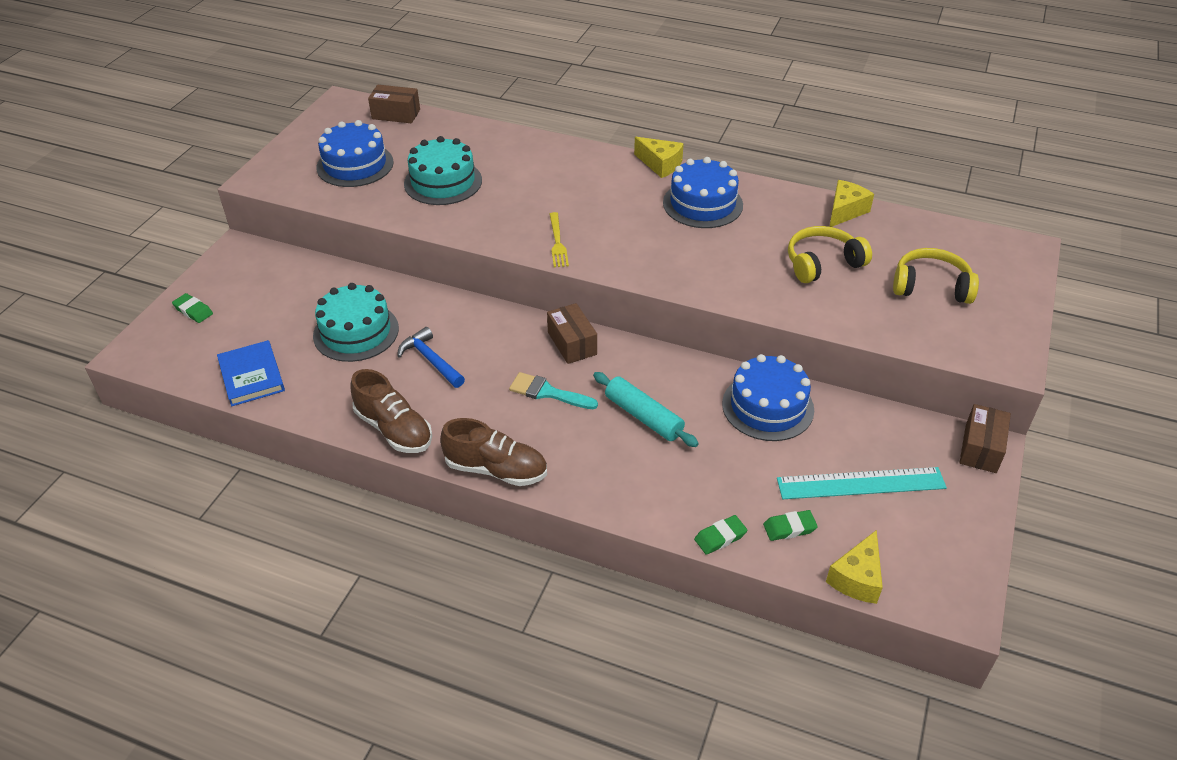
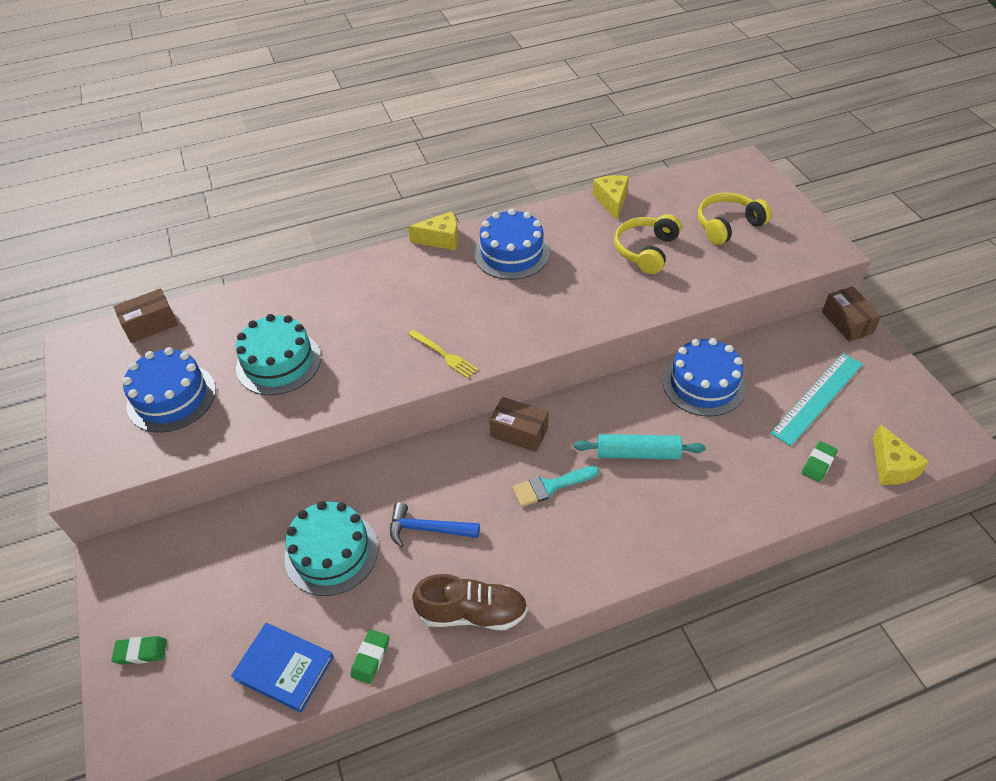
camera: 40 degrees left, 5 degrees up
brown shoe [440,418,547,486] -> none
green eraser [694,515,747,555] -> green eraser moved to [350,629,389,684]

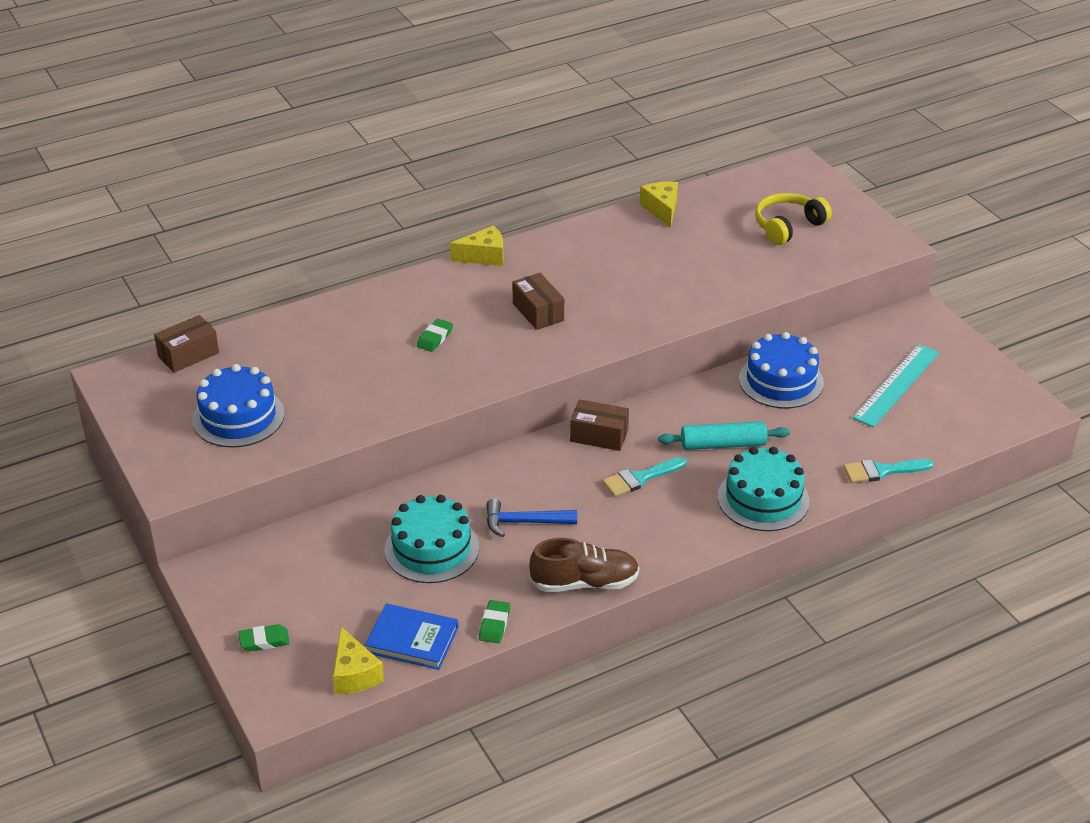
camera: 10 degrees left, 10 degrees down
turquoise cake [236,314,321,395] -> turquoise cake moved to [718,447,810,531]
yellow fork [408,329,478,378] -> none
blue cake [474,209,550,280] -> none
yellow headphones [614,214,681,274] -> none
green eraser [802,441,838,482] -> green eraser moved to [417,319,453,352]
brown box [822,286,881,342] -> brown box moved to [512,273,564,330]
yellow cheese [873,424,929,485] -> yellow cheese moved to [333,627,384,695]
none -> turquoise brush [843,459,934,483]

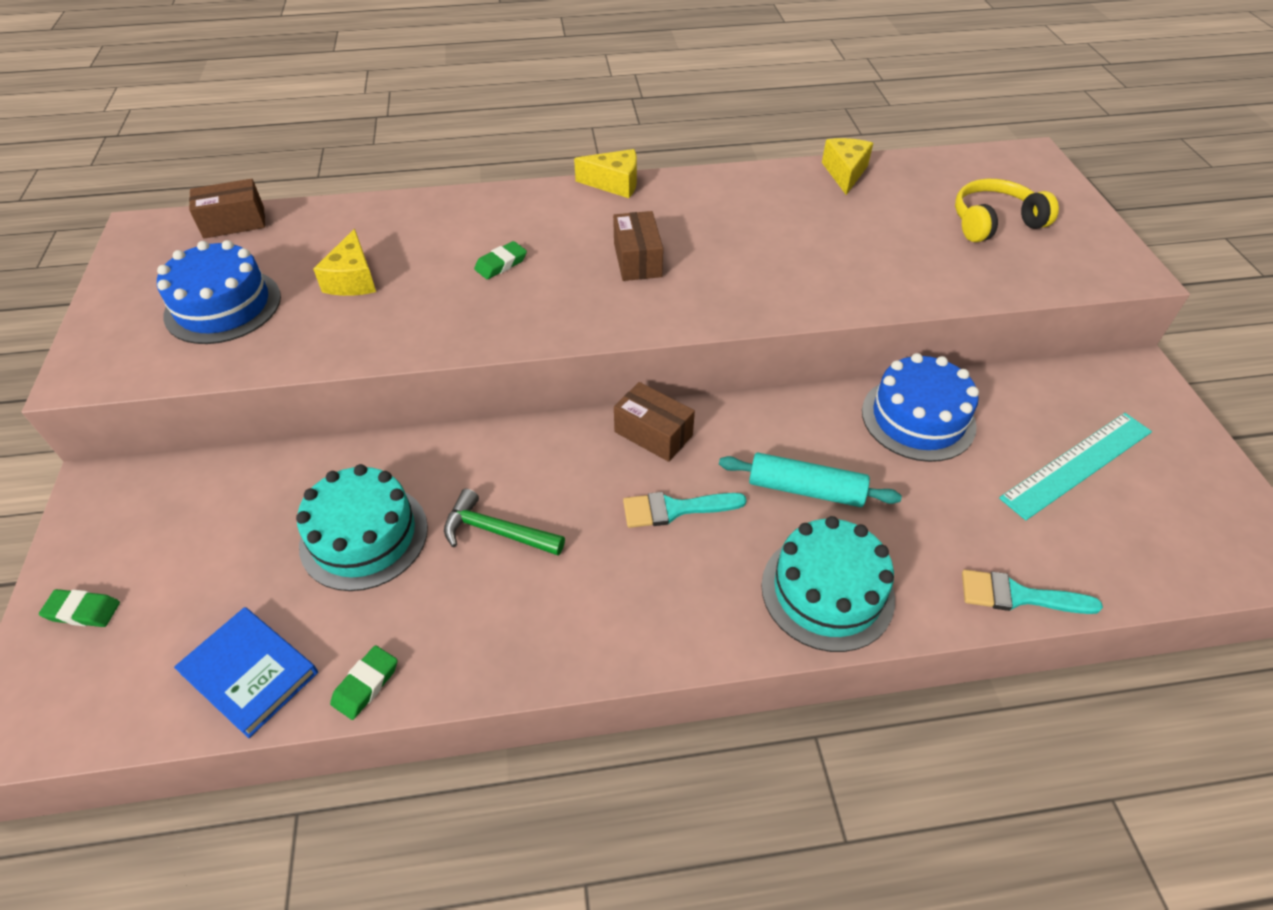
camera: 20 degrees right, 10 degrees up
yellow cheese [333,627,384,695] -> yellow cheese moved to [313,229,376,296]
blue hammer [487,499,577,537] -> green hammer [444,489,565,556]
brown shoe [529,538,639,592] -> none

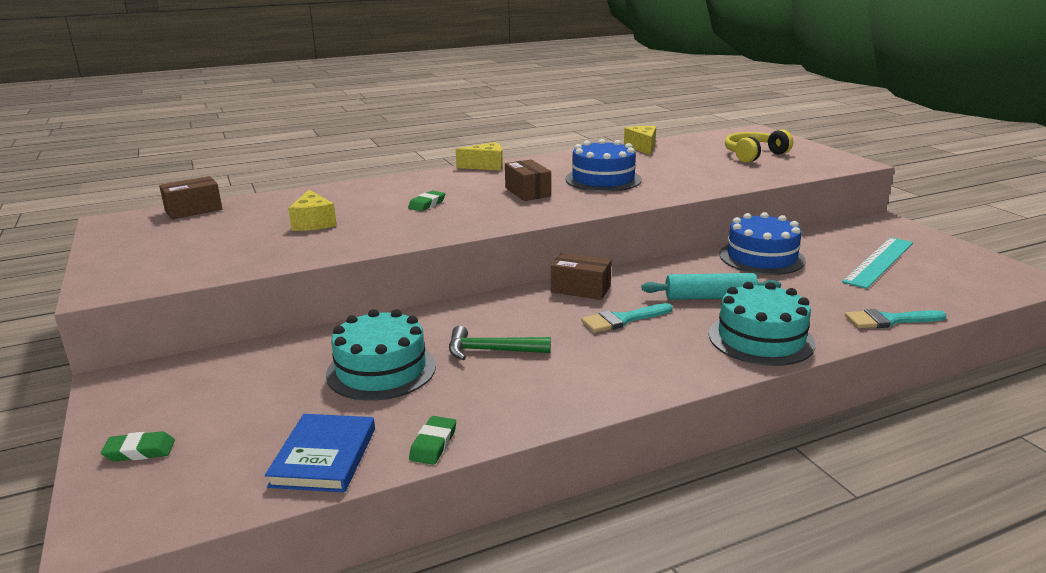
camera: 15 degrees left, 25 degrees down
blue cake [157,240,281,344] -> blue cake moved to [565,139,642,192]
blue book [174,607,318,738] -> blue book turned 75 degrees clockwise [265,414,375,492]

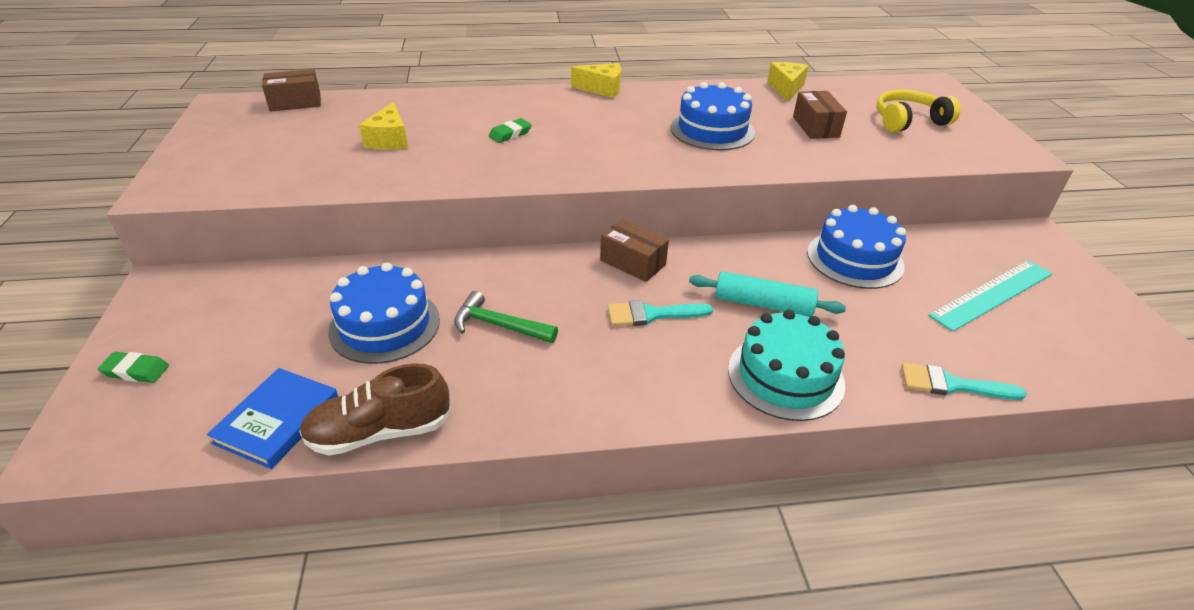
camera: 15 degrees right, 15 degrees up
turquoise cake [326,309,436,401] -> blue cake [328,262,440,364]
green eraser [409,416,456,465] -> brown shoe [299,364,451,456]
brown box [505,160,551,201] -> brown box moved to [793,91,847,139]

